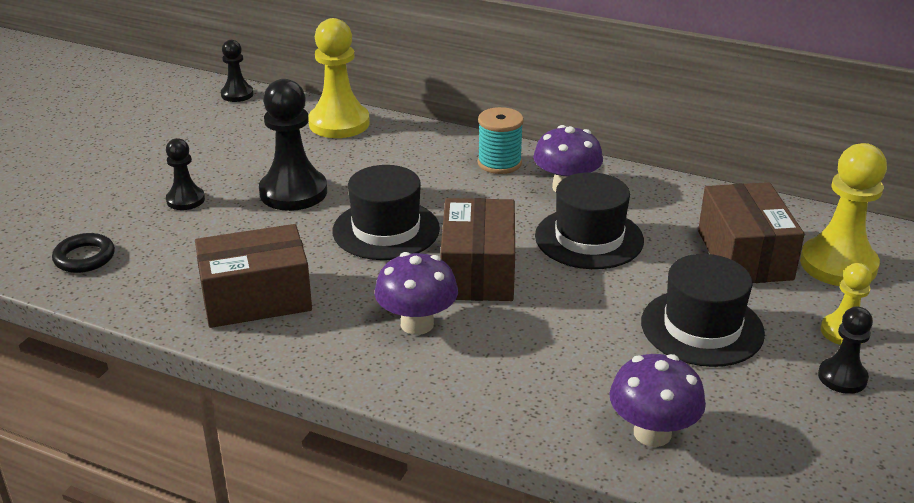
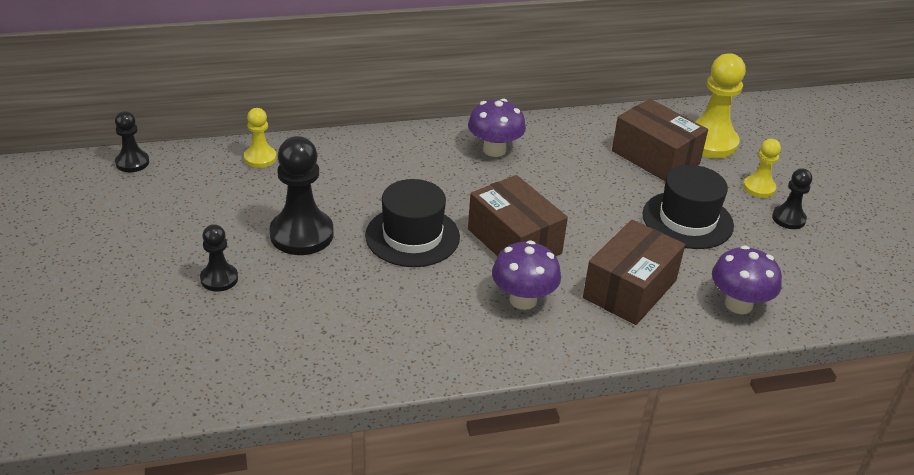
camera: 40 degrees left, 5 degrees up
black ring [52,233,115,273] -> none
brown box [195,224,312,328] -> brown box moved to [583,220,685,325]
yellow pawn [308,18,370,138] -> yellow pawn [244,108,277,168], size x0.55
turquoise spool [478,107,524,174] -> none
black hat [535,172,644,269] -> none

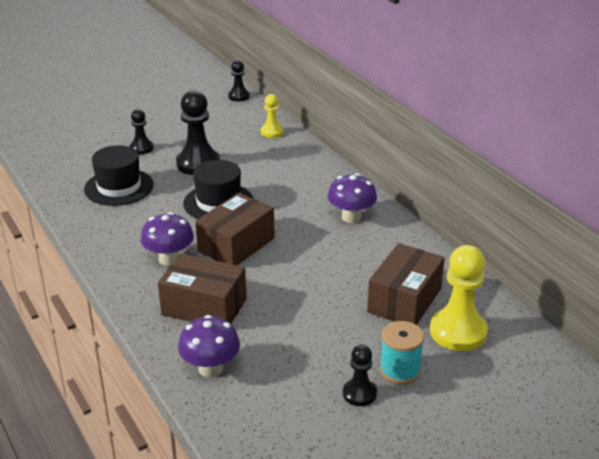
camera: 75 degrees right, 5 degrees down
black hat [643,165,734,249] -> black hat moved to [84,145,154,206]
yellow pawn [743,139,781,198] -> turquoise spool [380,321,424,384]

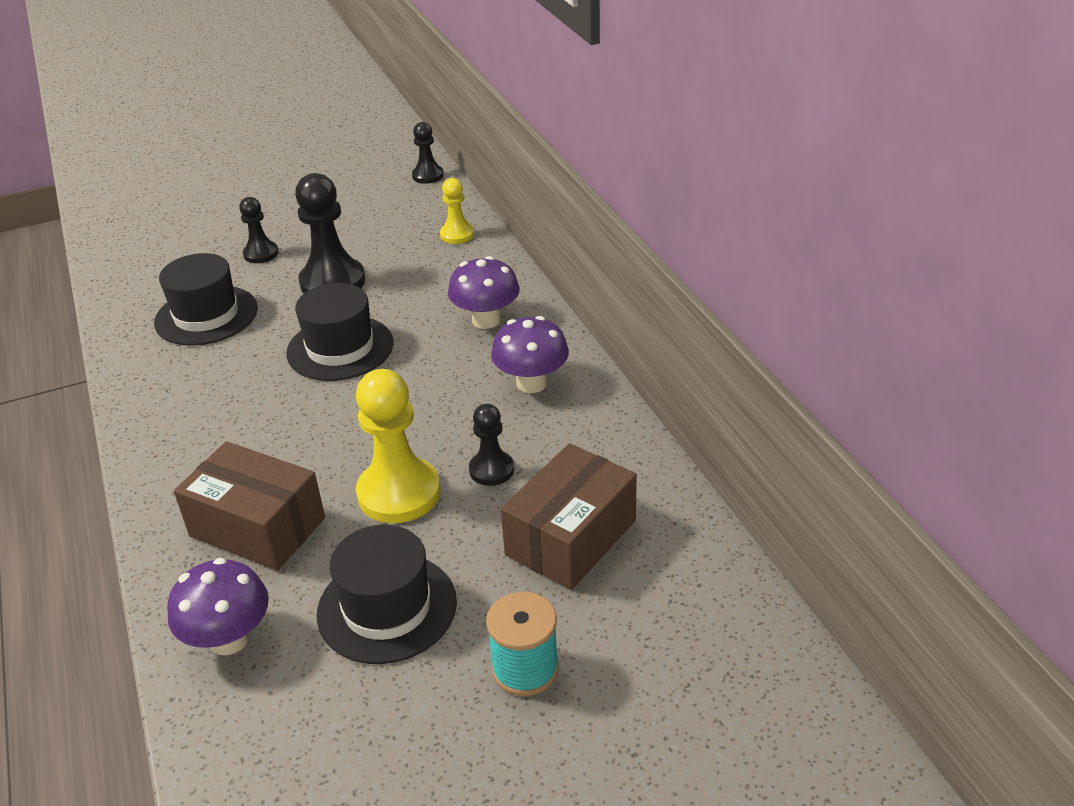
camera: 10 degrees right, 5 degrees up
purple mushroom [141,212,194,266] -> purple mushroom moved to [448,256,520,329]
brown box [195,193,275,265] -> none
black pawn [343,345,377,406] -> black pawn moved to [469,404,514,486]
yellow pawn [430,245,488,351] -> yellow pawn moved to [356,369,440,523]
none -> black hat [317,525,457,664]

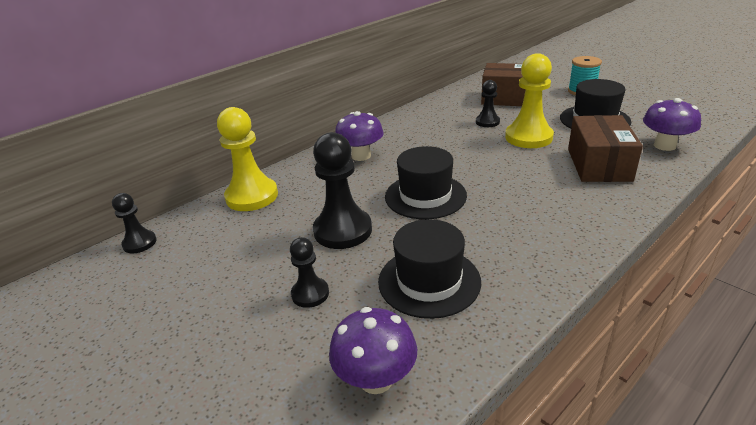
camera: 110 degrees left, 5 degrees down
yellow pawn [440,178,474,244] -> yellow pawn [217,107,278,211], size x1.81
purple mushroom [491,316,569,393] -> purple mushroom moved to [329,307,417,394]

